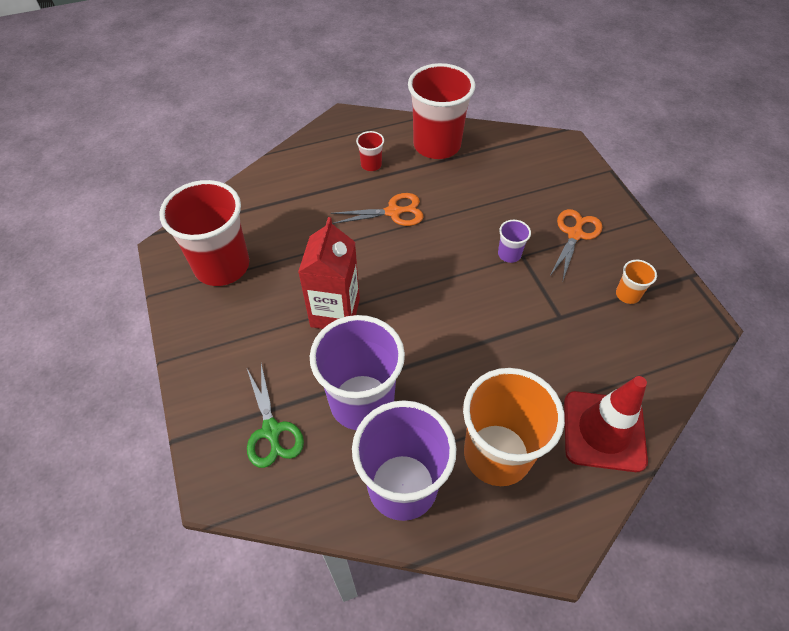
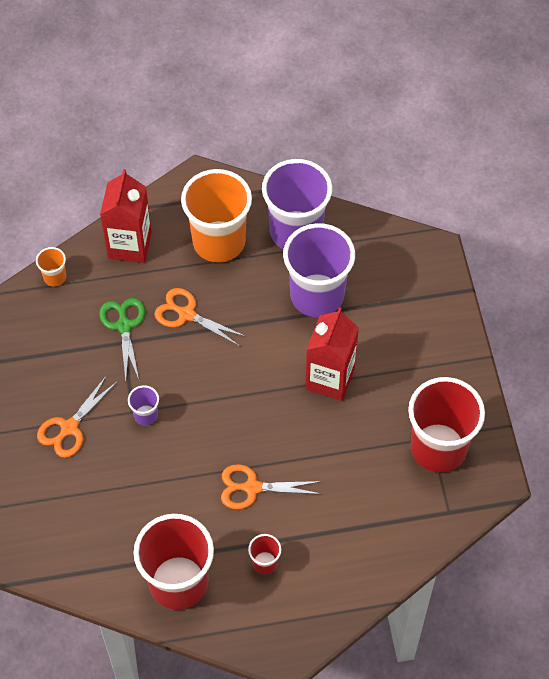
camera: 170 degrees left, 5 degrees up
green scissors [247,364,304,468] -> green scissors moved to [99,298,145,380]
red traffic cone [564,376,648,472] -> red carton [100,169,152,263]
orange cup [616,260,657,304] -> orange cup moved to [36,247,66,287]
none -> orange scissors [154,288,247,346]

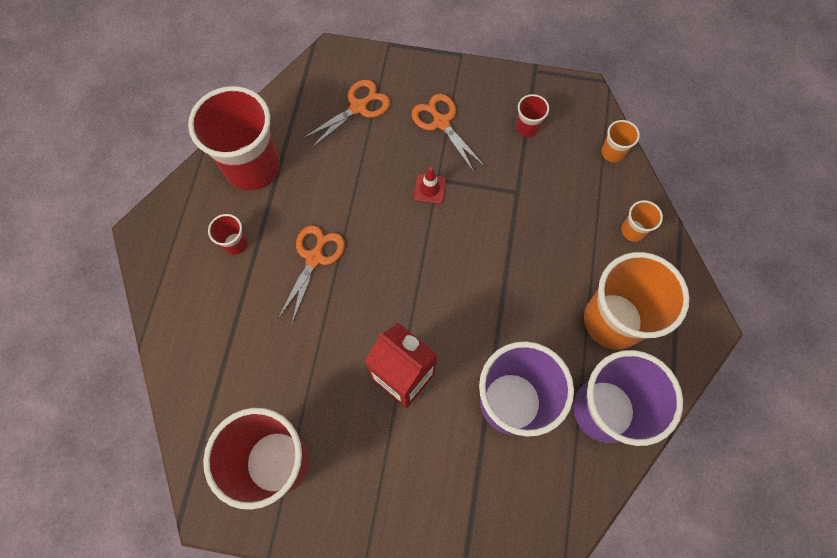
camera: 110 degrees right, 10 degrees up
green scissors [99,298,145,380] -> none
red carton [100,169,152,263] -> orange cup [621,200,663,242]
purple cup [128,385,159,425] -> red traffic cone [413,167,446,204]
orange scissors [154,288,247,346] -> orange scissors moved to [303,80,390,148]
none -> red cup [516,94,549,137]

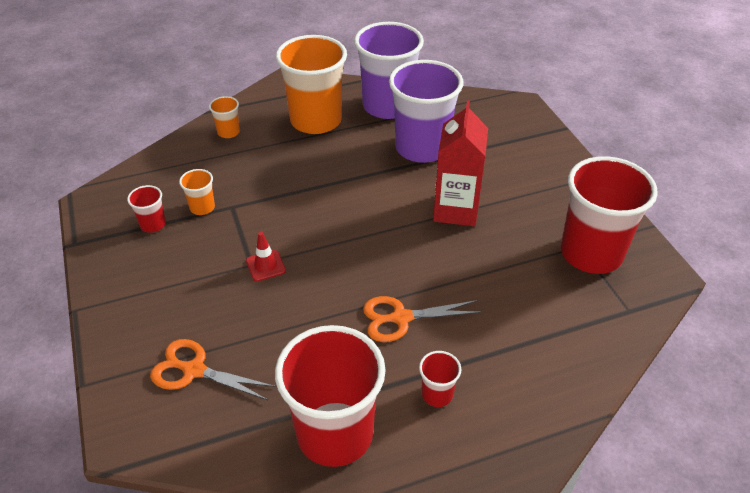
camera: 120 degrees left, 25 degrees down
orange scissors [411,94,485,172] -> none
orange cup [601,120,640,162] -> orange cup moved to [179,169,215,215]

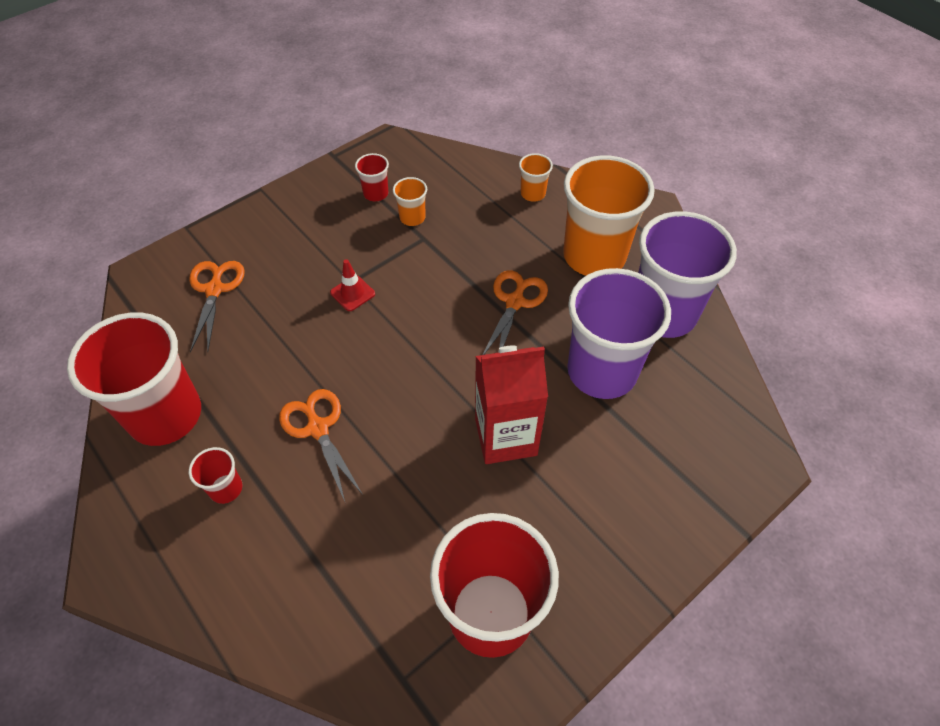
camera: 70 degrees right, 10 degrees up
none -> orange scissors [483,270,548,355]

